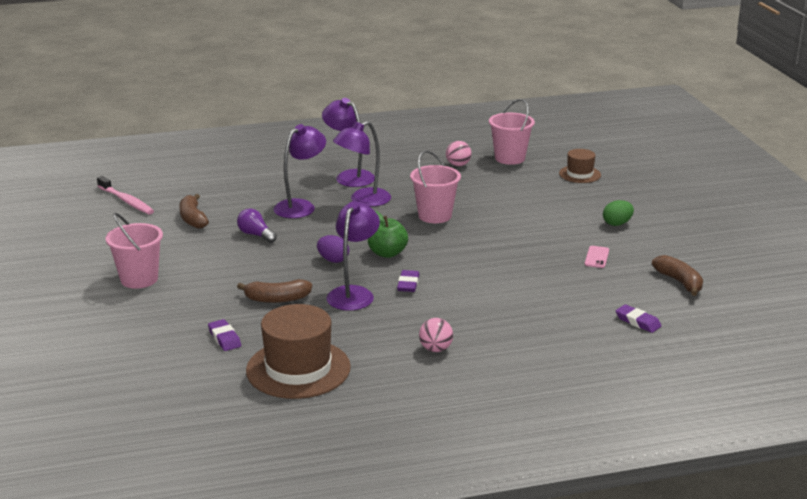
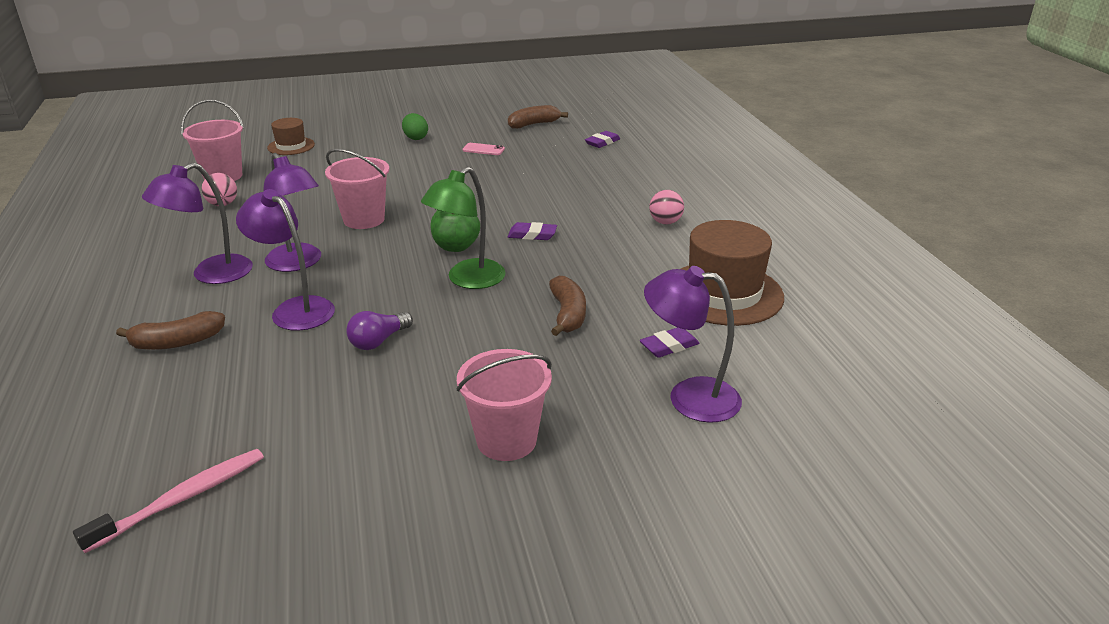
camera: 90 degrees left, 5 degrees up
brown banana [179,194,209,229] -> brown banana moved to [116,311,225,350]
purple egg [317,235,349,263] -> green lamp [421,167,506,289]
purple lamp [327,201,380,311] -> purple lamp moved to [644,266,742,423]

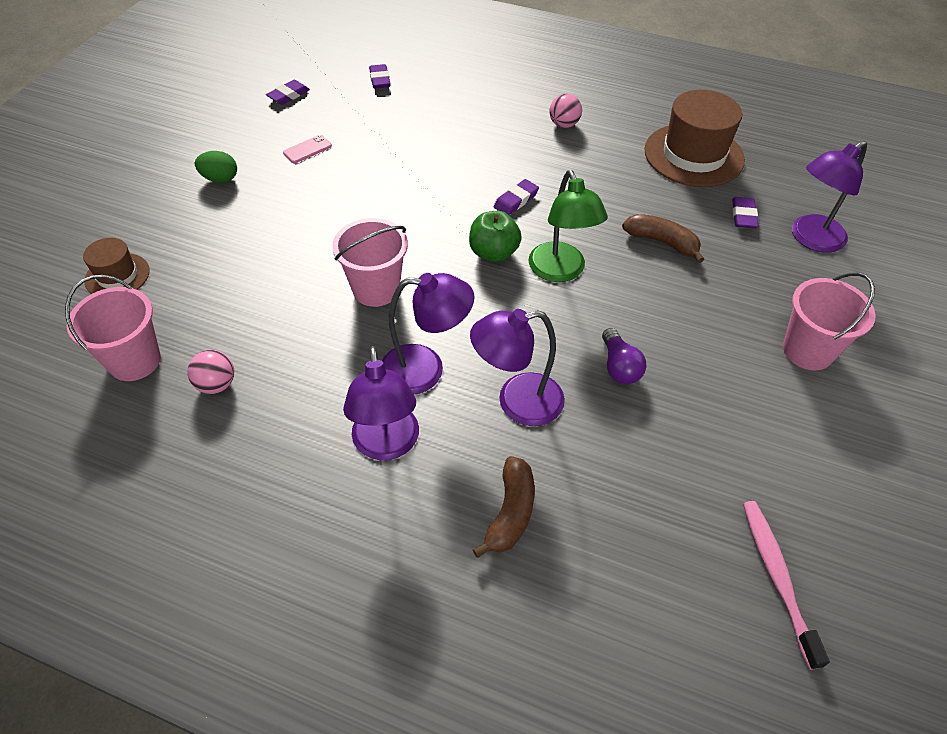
camera: 55 degrees left, 20 degrees up
brown banana [508,105,568,129] -> purple eraser [266,80,310,105]

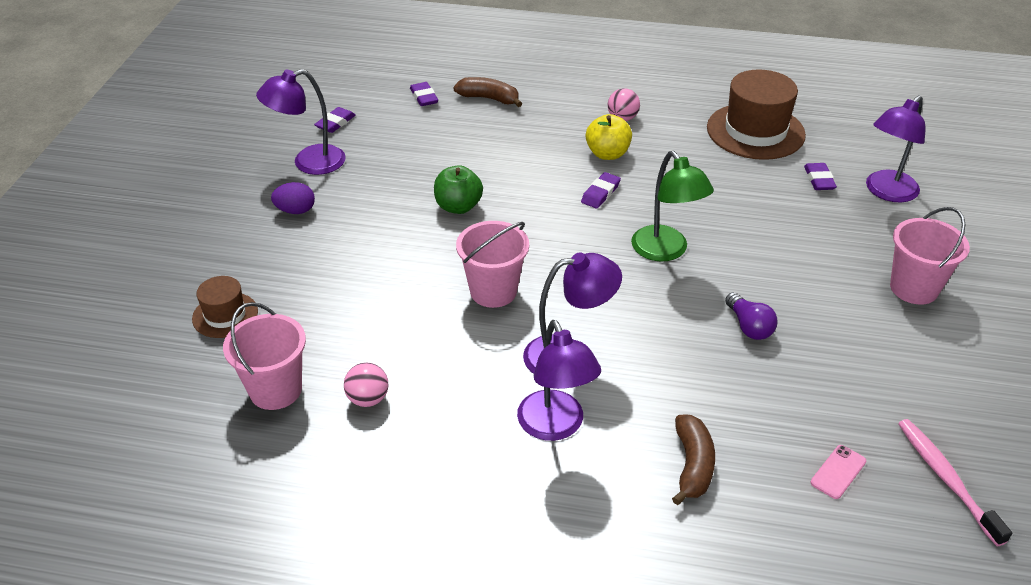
camera: 10 degrees left, 10 degrees down
green egg [195,151,237,183] -> purple egg [271,182,315,214]
pink phone [283,135,332,163] -> pink phone moved to [810,445,866,499]
green apple [469,211,522,262] -> green apple moved to [434,165,483,214]
purple lamp [470,309,565,426] -> purple lamp moved to [256,69,346,175]
brown banana [622,214,704,263] -> brown banana moved to [453,77,522,107]
none -> yellow apple [586,114,632,160]

